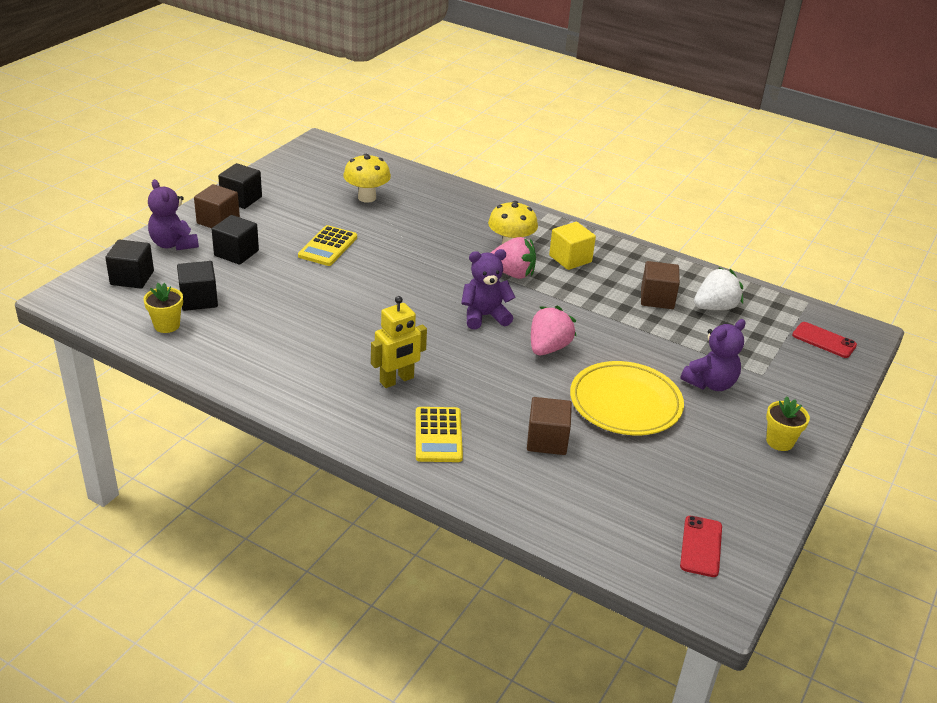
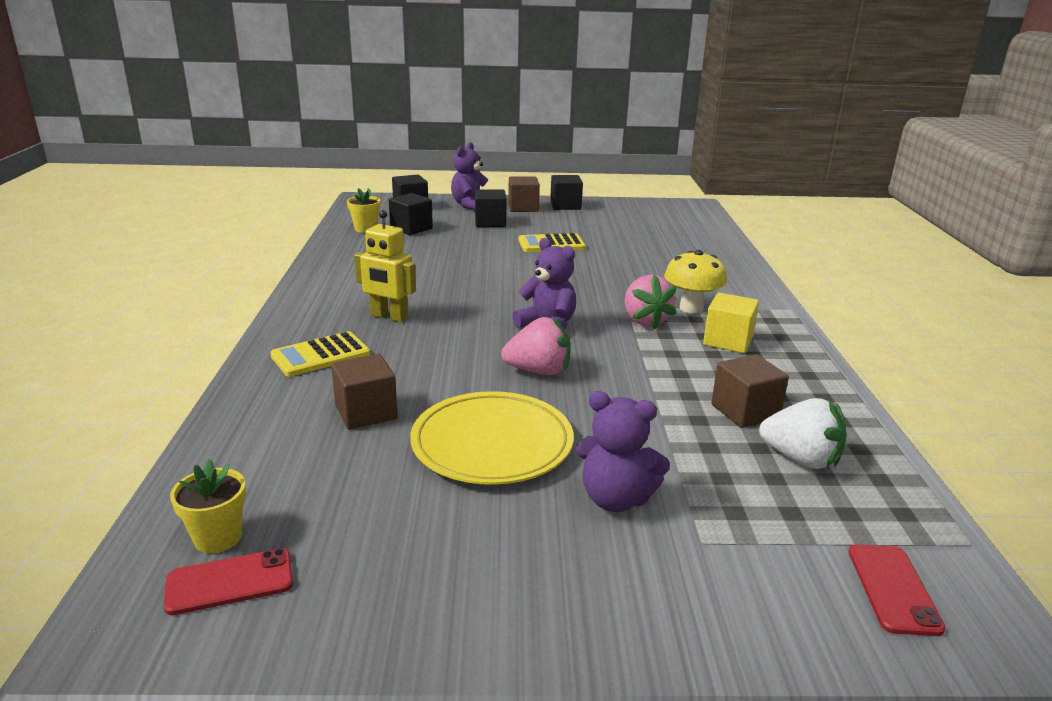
camera: 60 degrees right, 10 degrees down
yellow mushroom [343,154,391,203] -> none
yellow flower pot [766,396,810,451] -> yellow flower pot moved to [170,459,246,553]

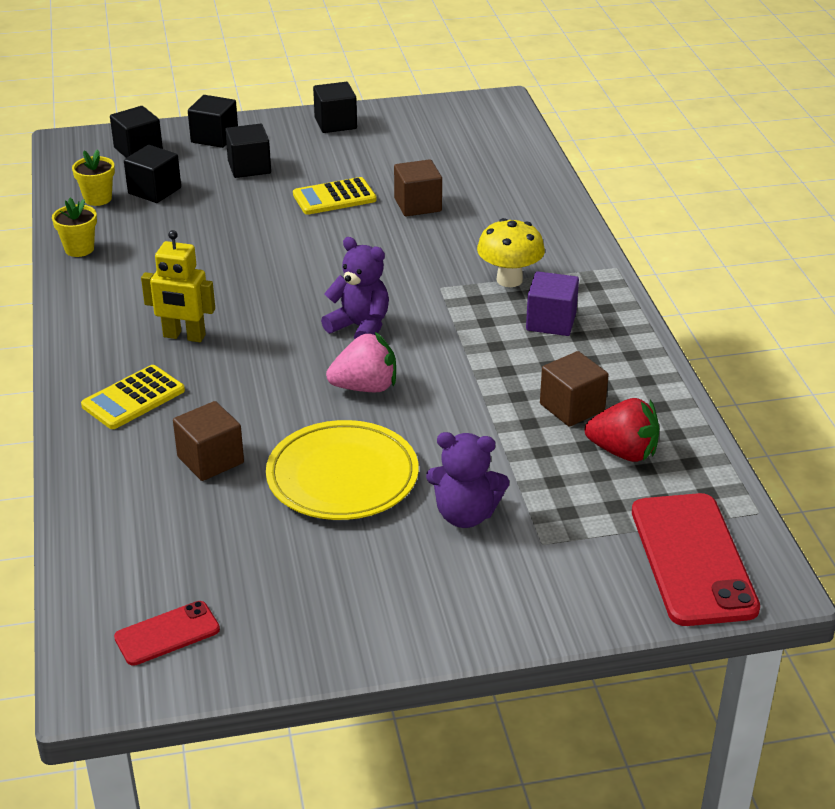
camera: 10 degrees left, 10 degrees up
yellow flower pot [170,459,246,553] -> yellow flower pot moved to [52,198,97,257]
purple teddy bear [451,142,488,210] -> black cube [188,95,238,148]
brown cube [508,177,540,212] -> brown cube moved to [394,159,442,216]
pink strawberry [625,275,677,329] -> none
yellow cube [703,293,759,353] -> purple cube [526,271,579,336]
white strawberry [759,398,847,469] -> red strawberry [585,398,659,462]
red phone [848,544,946,636] -> red phone [632,493,760,626], size x1.91

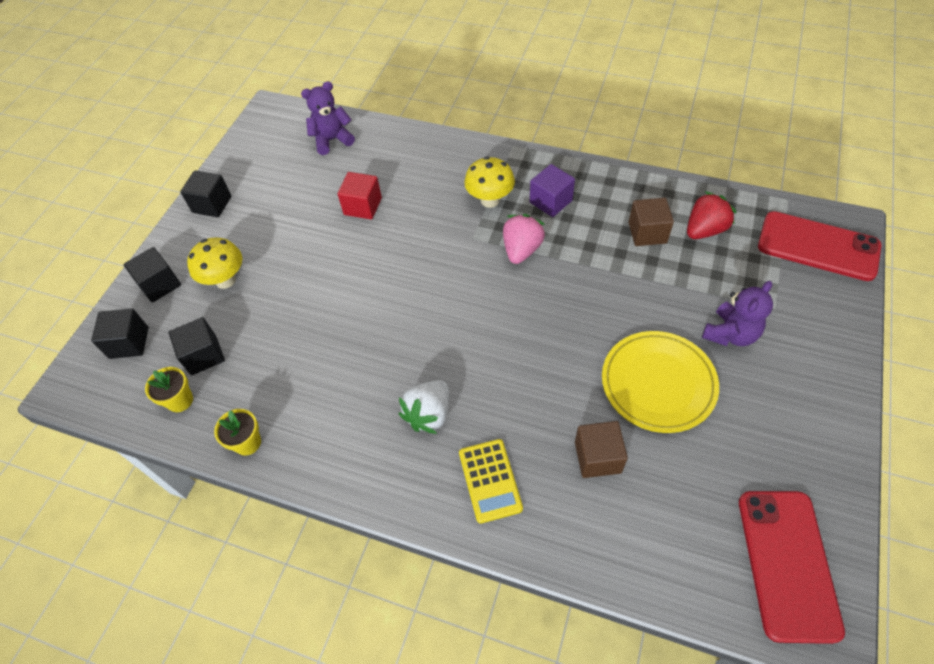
camera: 55 degrees left, 20 degrees up
red phone [114,601,220,666] -> red phone [739,491,845,644], size x1.91
yellow robot [141,230,215,342] -> white strawberry [399,380,449,434]
black cube [225,124,271,178] -> yellow mushroom [187,237,242,289]
yellow calculator [293,177,377,215] -> none
purple teddy bear [321,237,389,339] -> purple teddy bear moved to [301,81,355,155]
pink strawberry [326,332,396,392] -> pink strawberry moved to [503,214,545,264]
brown cube [394,159,442,216] -> red cube [338,172,382,220]

